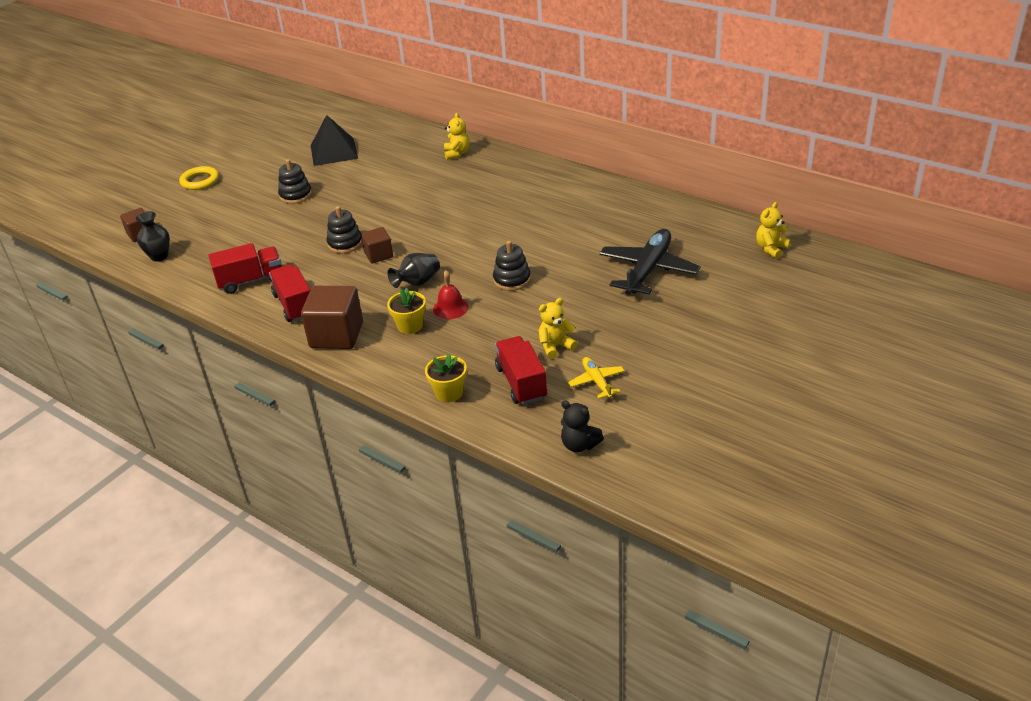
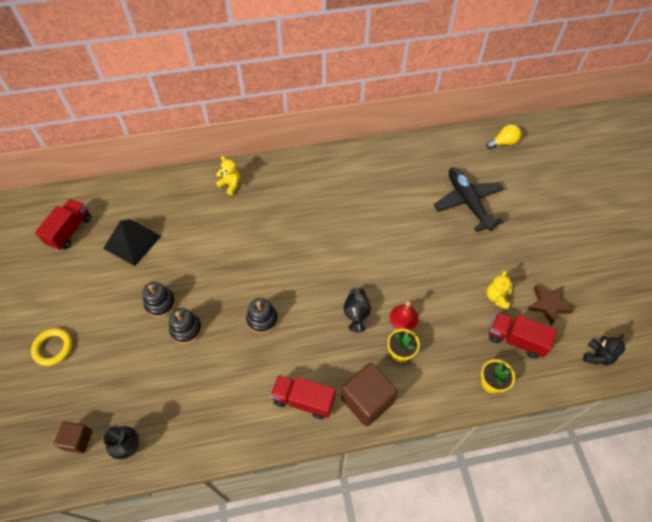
camera: 50 degrees left, 20 degrees up
red truck [208,243,282,294] -> red truck moved to [35,199,91,251]
brown cube [361,227,393,263] -> none
black stacking toy [493,241,531,291] -> black stacking toy moved to [169,308,202,344]
black teddy bear [561,400,604,453] -> black teddy bear turned 45 degrees counterclockwise [583,335,625,365]
yellow plane [568,357,625,399] -> brown star [528,285,574,325]
yellow teddy bear [756,202,790,259] -> yellow light bulb [486,124,521,149]

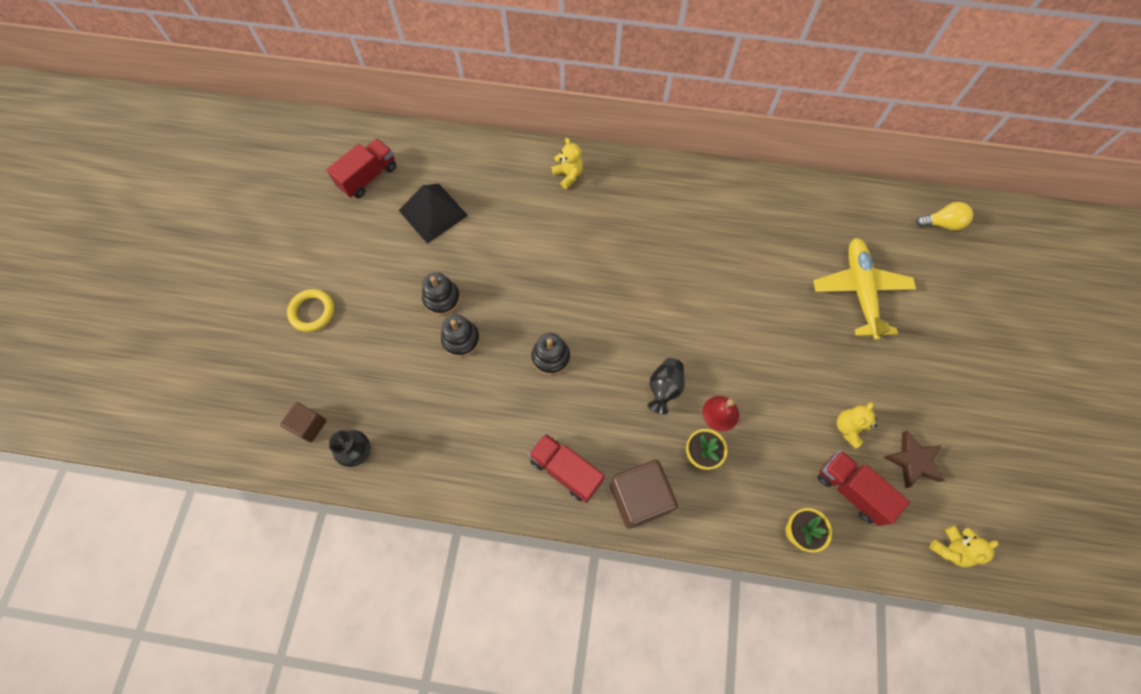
camera: 20 degrees right, 10 degrees up
black plane [434,167,504,232] -> yellow plane [813,238,916,340]
black teddy bear [583,335,625,365] -> yellow teddy bear [930,525,999,567]

